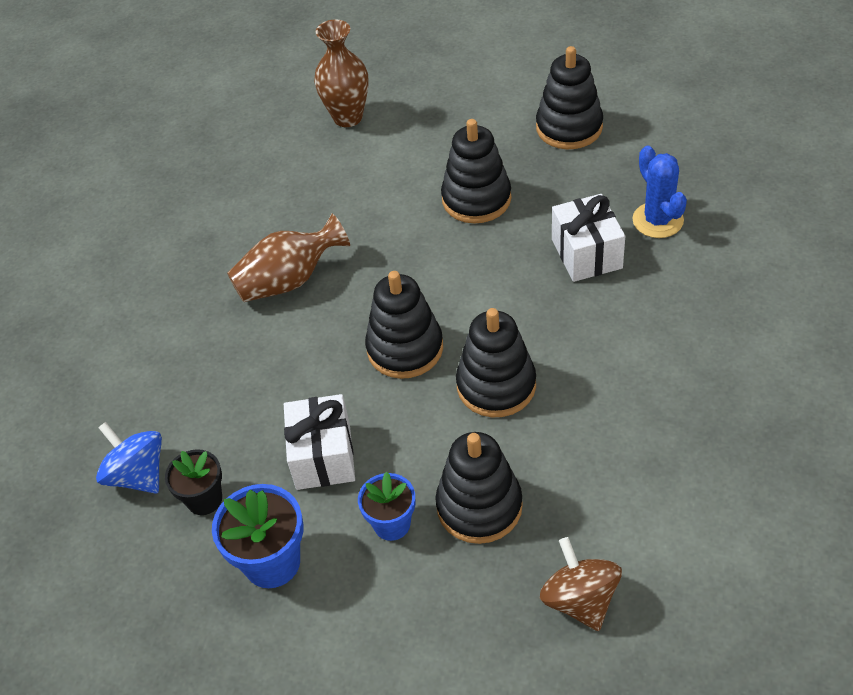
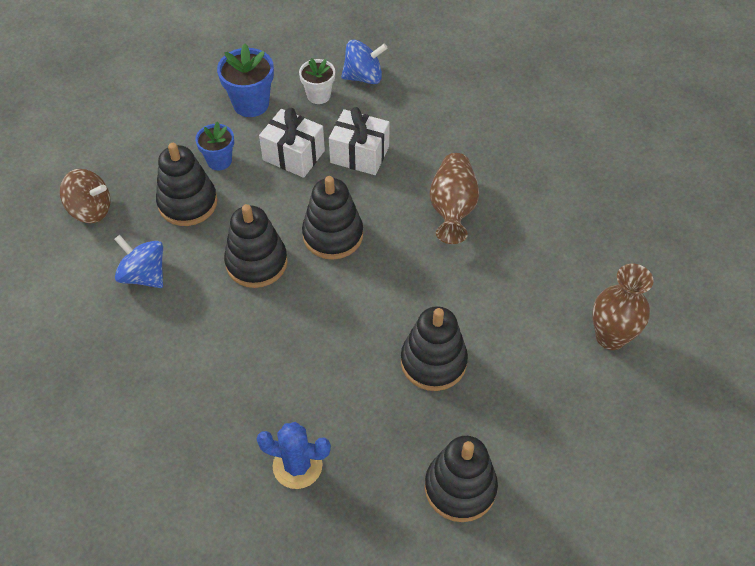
camera: 120 degrees right, 5 degrees up
black flower pot [165,449,222,515] -> white flower pot [299,58,335,104]
white gift [552,194,625,282] -> white gift moved to [329,107,390,175]
none -> blue spinning top [114,235,163,288]

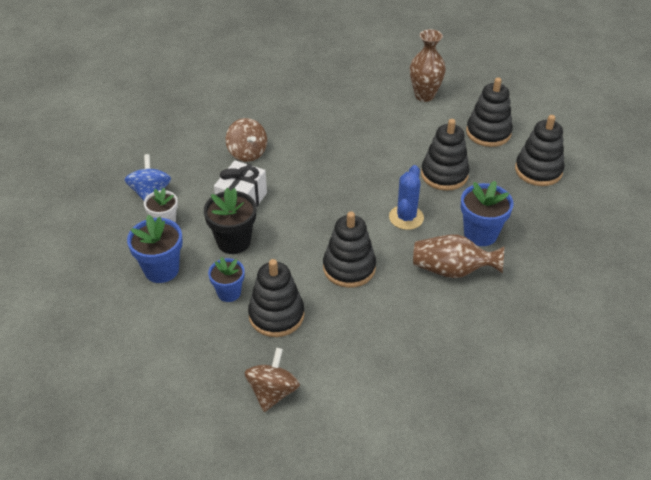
camera: 85 degrees left, 10 degrees down
blue spinning top [114,235,163,288] -> none
blue cactus [257,422,331,489] -> blue cactus moved to [389,165,424,230]
white gift [259,108,325,178] -> black flower pot [204,188,256,254]
black stacking toy [302,176,363,259] -> black stacking toy moved to [466,77,513,147]
brown vase [430,153,479,244] -> brown vase moved to [413,234,504,278]
none -> brown spinning top [226,118,267,162]
none -> blue flower pot [461,181,514,246]

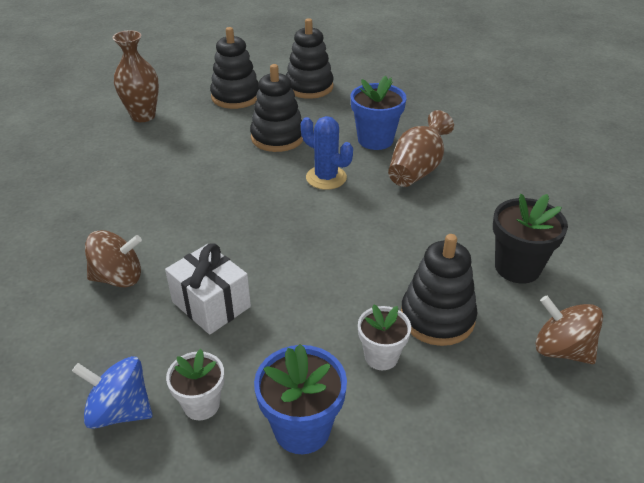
camera: 70 degrees left, 5 degrees down
black flower pot [204,188,256,254] -> black flower pot moved to [493,194,568,284]
blue flower pot [208,257,245,302] -> white flower pot [358,304,411,370]
black stacking toy [323,211,376,288] -> none

